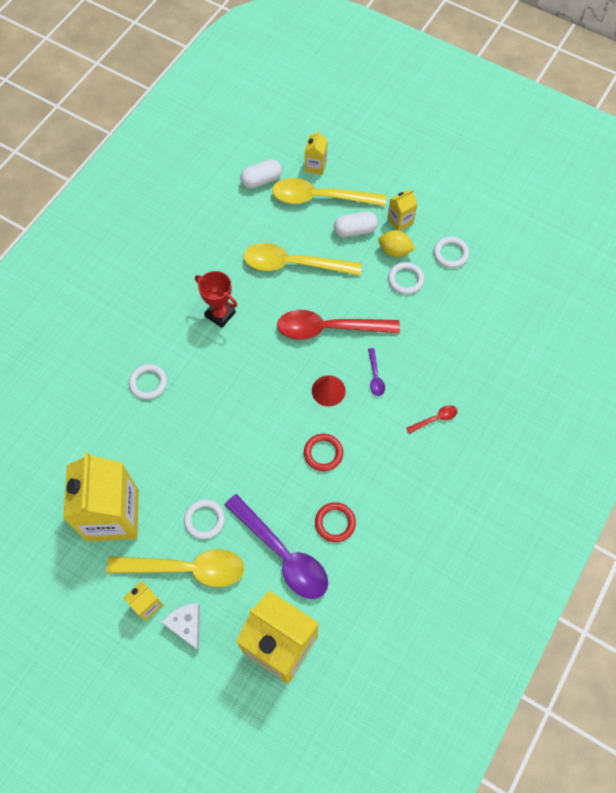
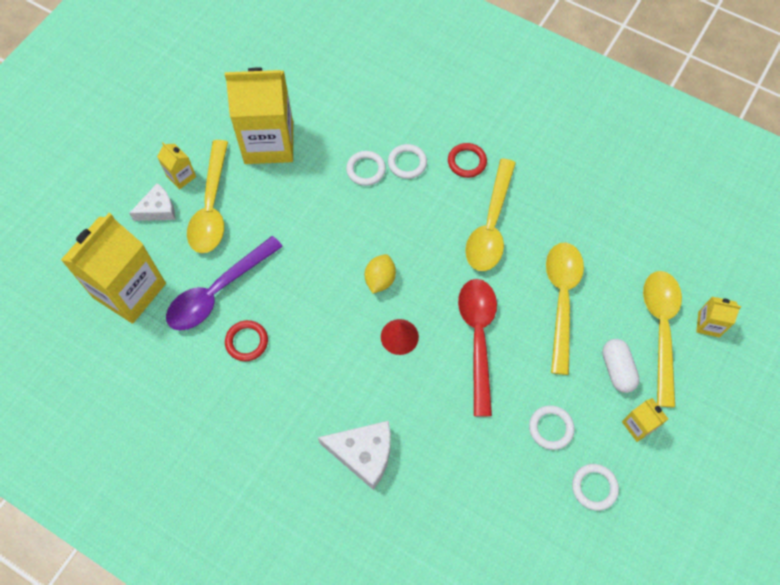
camera: 90 degrees right, 0 degrees up
white ring [184,499,225,539] -> white ring moved to [346,151,386,186]
red trophy [195,271,237,328] -> yellow spoon [465,159,516,271]
white capsule [240,159,282,189] -> none
red ring [304,434,343,471] -> red ring moved to [448,143,487,178]
purple spoon [368,348,385,396] -> none
yellow lemon [378,230,415,257] -> yellow lemon moved to [365,254,396,294]
red spoon [406,405,458,434] -> white cheese [318,421,391,490]

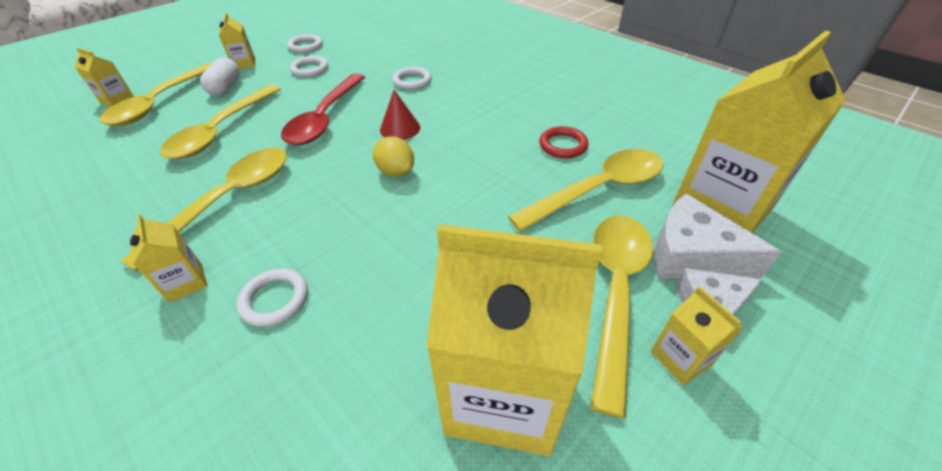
camera: 165 degrees left, 20 degrees down
purple spoon [166,236,283,331] -> yellow spoon [508,149,664,231]
white cheese [318,421,391,490] -> white cheese moved to [654,194,781,278]
white ring [346,151,386,186] -> white ring moved to [392,67,432,90]
yellow lemon [365,254,396,294] -> yellow lemon turned 75 degrees counterclockwise [373,136,414,177]
red ring [448,143,487,178] -> yellow carton [130,214,208,303]

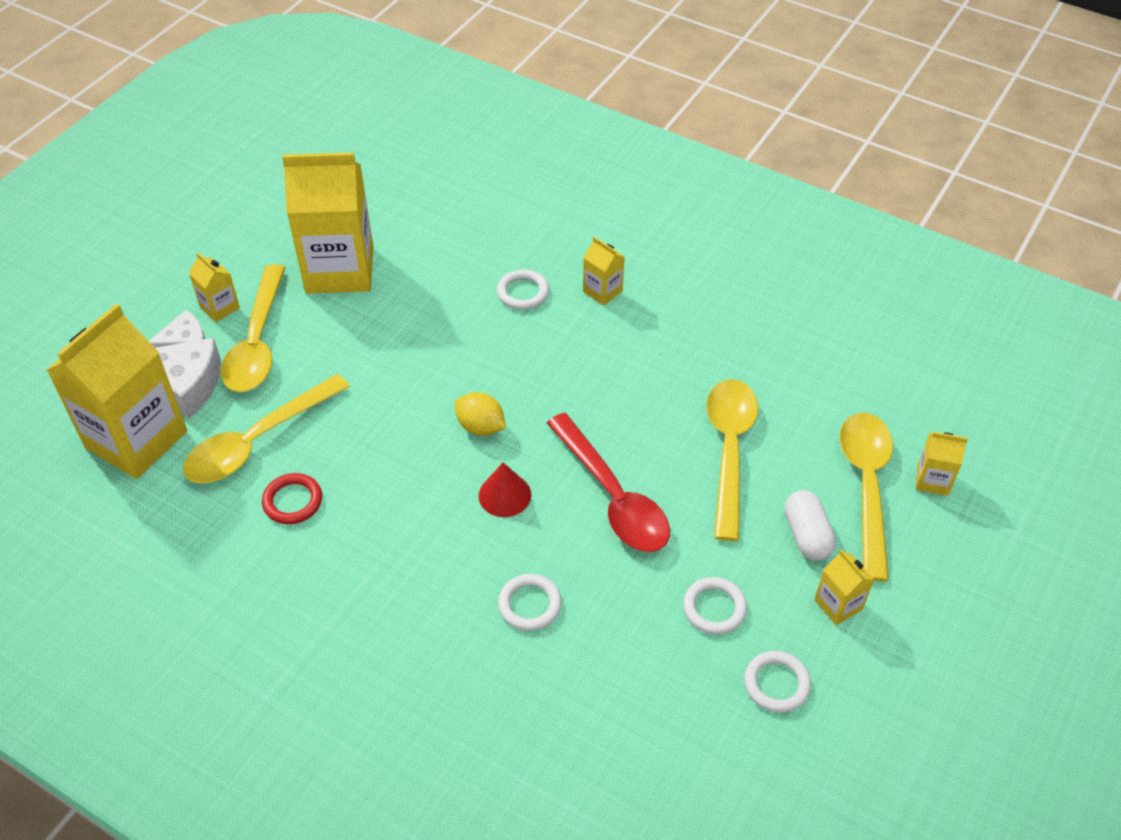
camera: 165 degrees right, 5 degrees up
yellow spoon [121,148,287,272] -> none
red spoon [281,73,365,145] -> red spoon turned 150 degrees clockwise [547,413,670,552]

